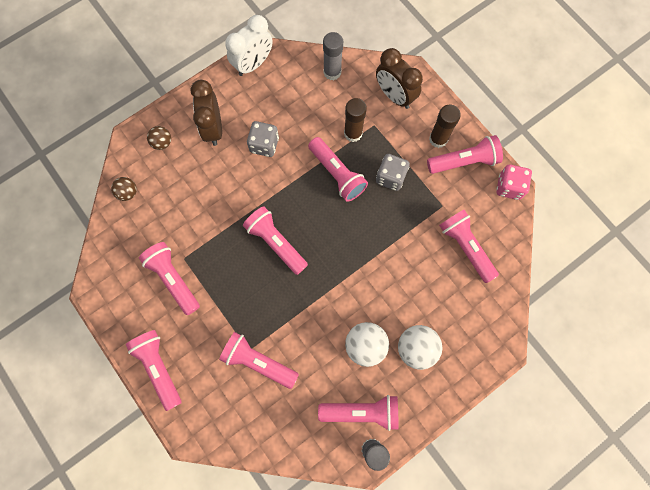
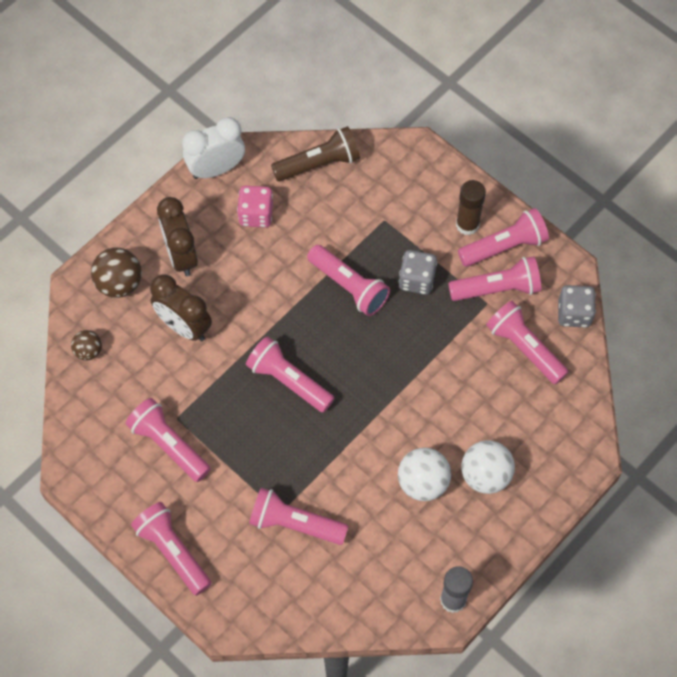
camera: 10 degrees left, 10 degrees down
brown ball [147,126,171,150] -> brown ball [91,248,142,298], size x1.67
white clock [225,15,273,76] -> white clock turned 150 degrees counterclockwise [182,117,245,179]
grey dice [247,121,279,157] -> grey dice moved to [558,285,596,328]
pink flashlight [318,395,399,431] -> pink flashlight moved to [448,256,541,301]
grey glue stick [323,32,343,80] -> brown flashlight [271,126,360,181]
brown glue stick [344,98,367,142] -> none
brown clock [376,48,423,109] -> brown clock moved to [150,274,212,341]
pink dice [496,164,532,200] -> pink dice moved to [237,186,273,228]

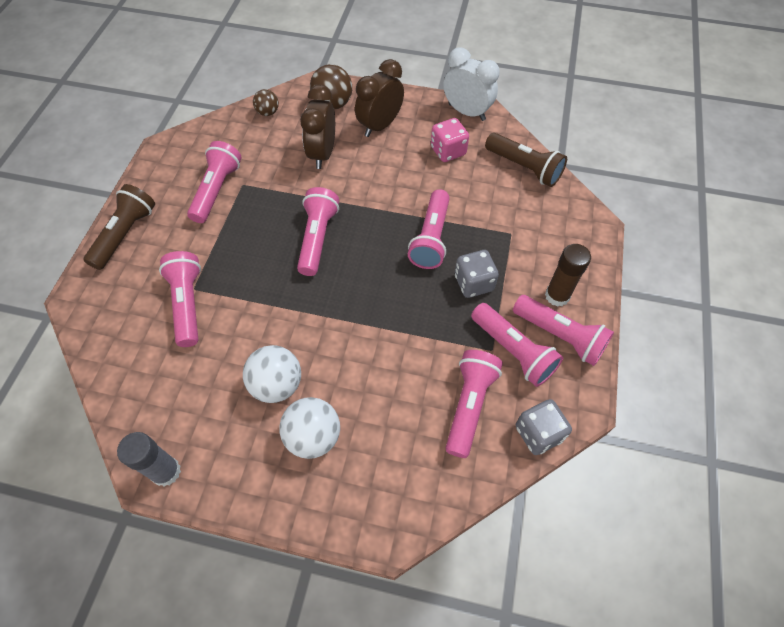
camera: 60 degrees right, 5 degrees down
pink flashlight [131,502,211,596] -> brown flashlight [83,184,155,270]

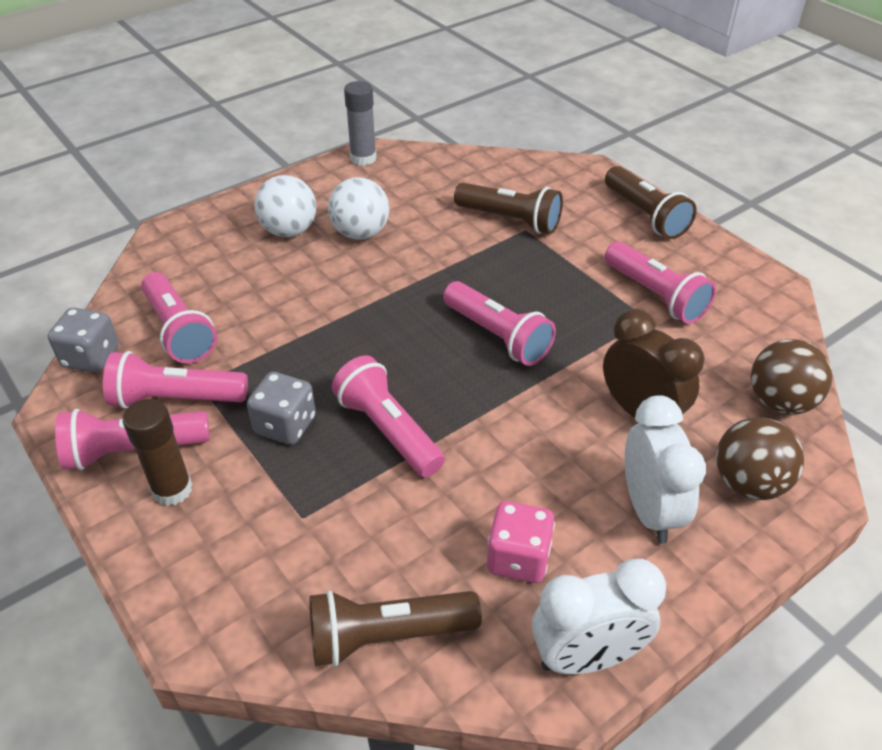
camera: 130 degrees right, 15 degrees down
pink flashlight [159,251,201,347] -> brown flashlight [454,183,563,234]
brown ball [253,89,279,116] -> brown ball [751,339,832,415], size x1.67
brown clock [355,59,404,137] -> white clock [625,395,706,544]

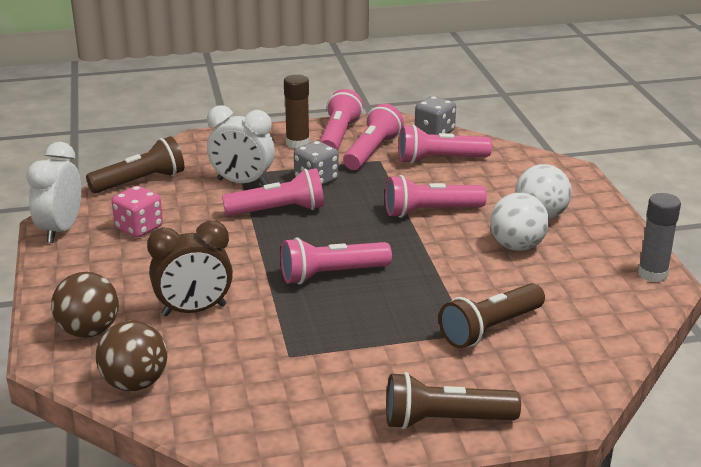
camera: 115 degrees right, 15 degrees down
brown flashlight [310,590,482,667] -> brown flashlight turned 45 degrees clockwise [86,136,184,193]
pink flashlight [605,241,716,324] -> pink flashlight moved to [385,175,487,218]
white clock [625,395,706,544] -> white clock moved to [207,105,275,186]

